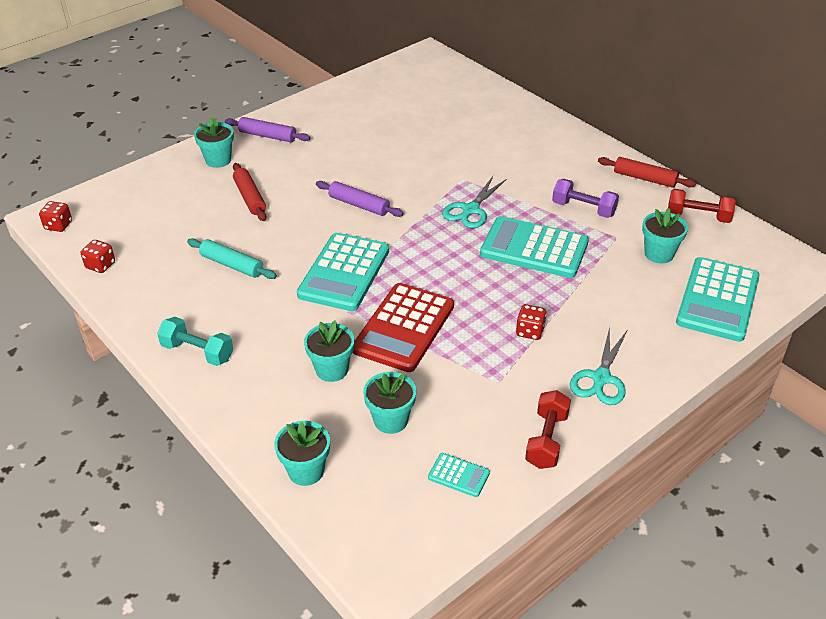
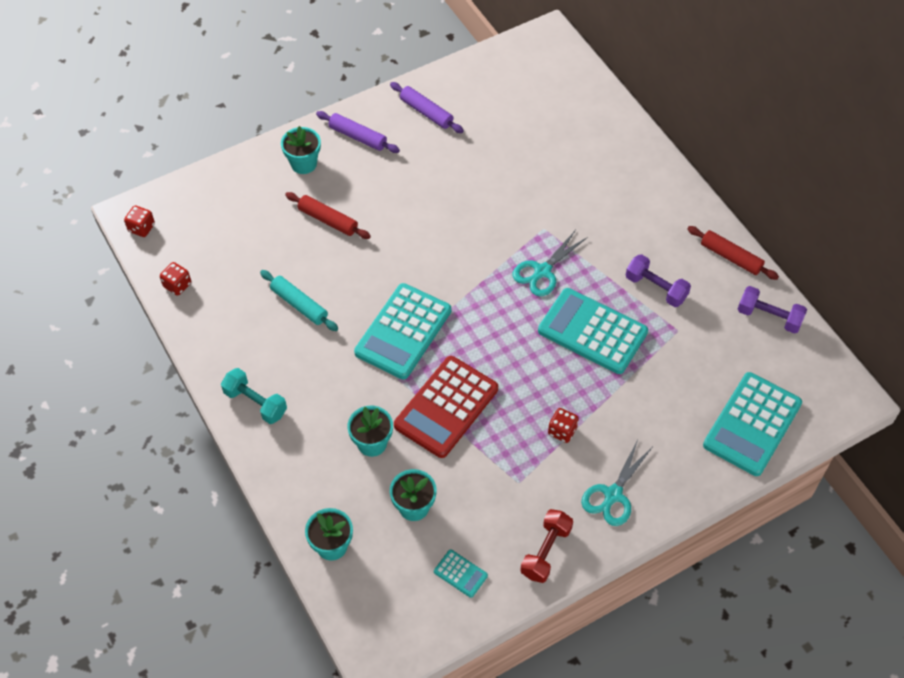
camera: 10 degrees right, 15 degrees up
red rolling pin [233,163,267,221] -> red rolling pin turned 45 degrees counterclockwise [285,192,371,239]
purple rolling pin [316,181,404,217] -> purple rolling pin moved to [390,82,464,133]
turquoise flower pot [642,208,688,263] -> none
red dumbbell [668,189,736,223] -> purple dumbbell [738,286,807,334]

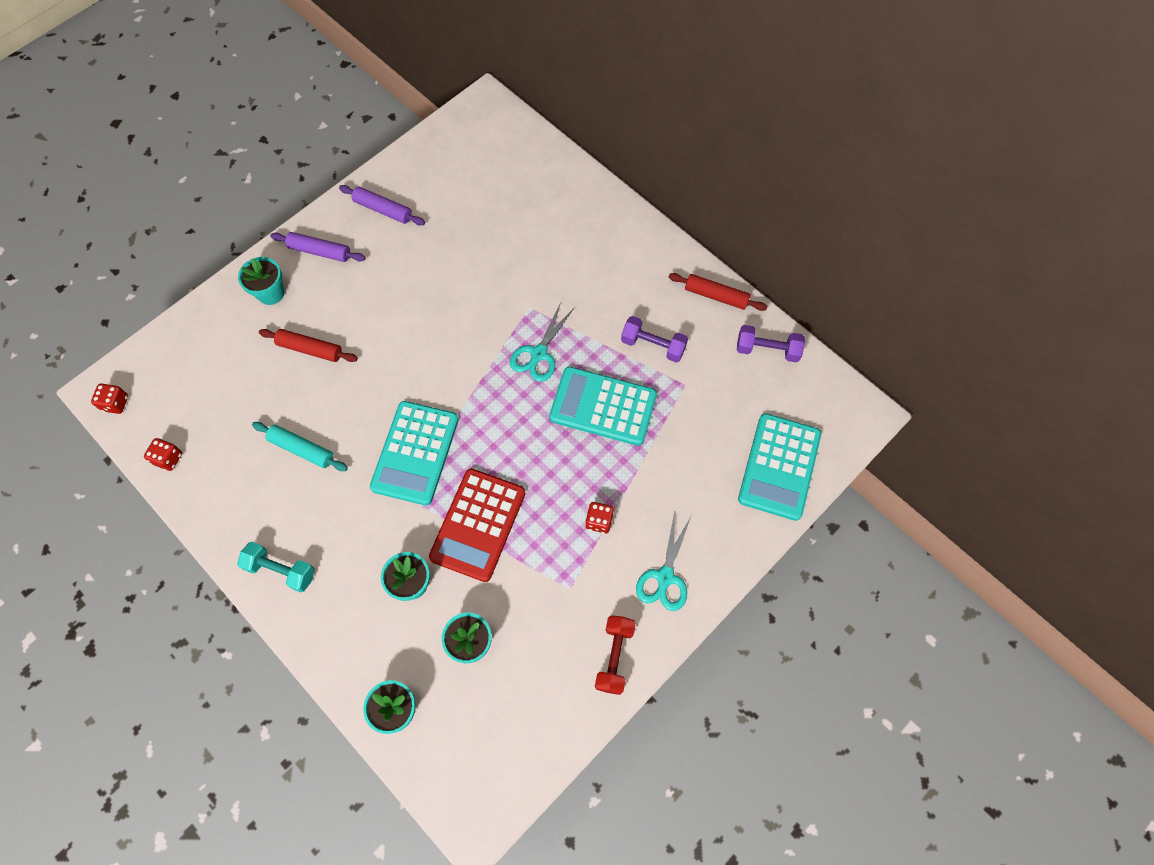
camera: 15 degrees left, 10 degrees up
turquoise calculator [434,550,488,598] -> none

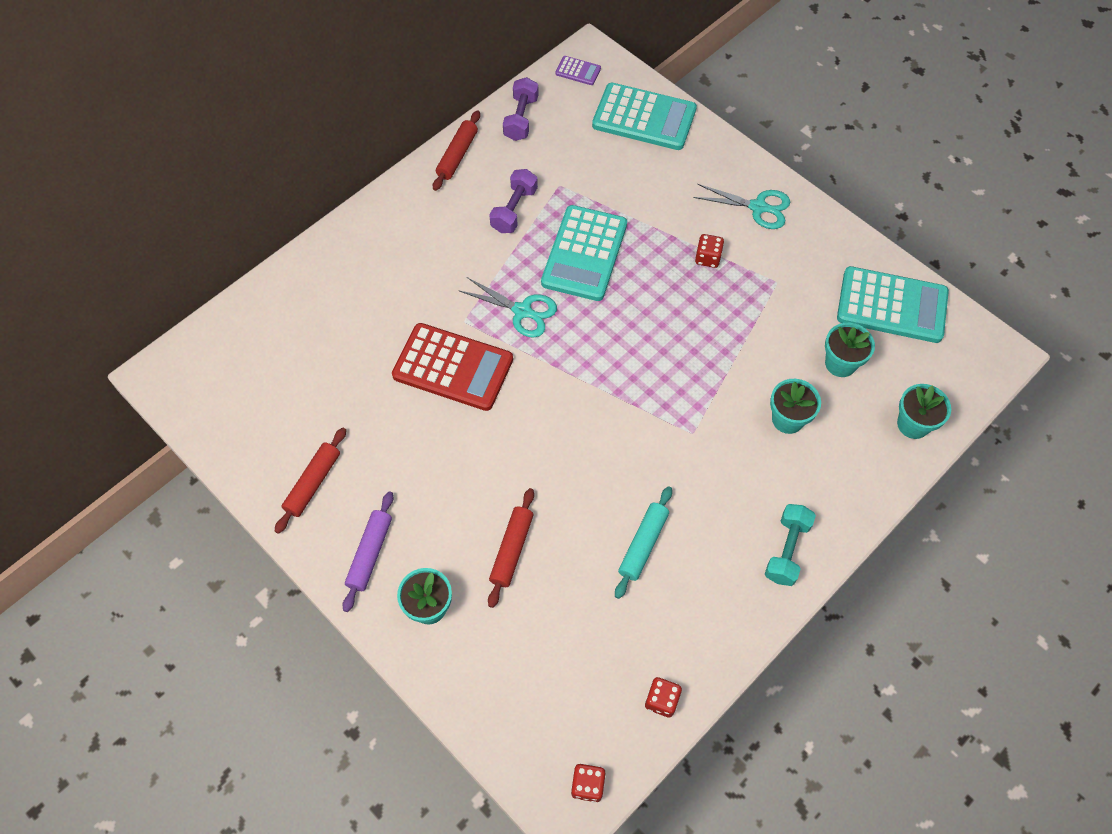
camera: 90 degrees left, 5 degrees down
purple rolling pin [339,185,425,226] -> red rolling pin [275,427,346,534]
turquoise calculator [370,401,459,506] -> turquoise calculator moved to [837,266,949,343]
red calculator [429,469,525,582] -> red calculator moved to [392,323,513,411]
red dumbbell [595,615,636,695] -> none
none -> purple calculator [555,56,601,85]

